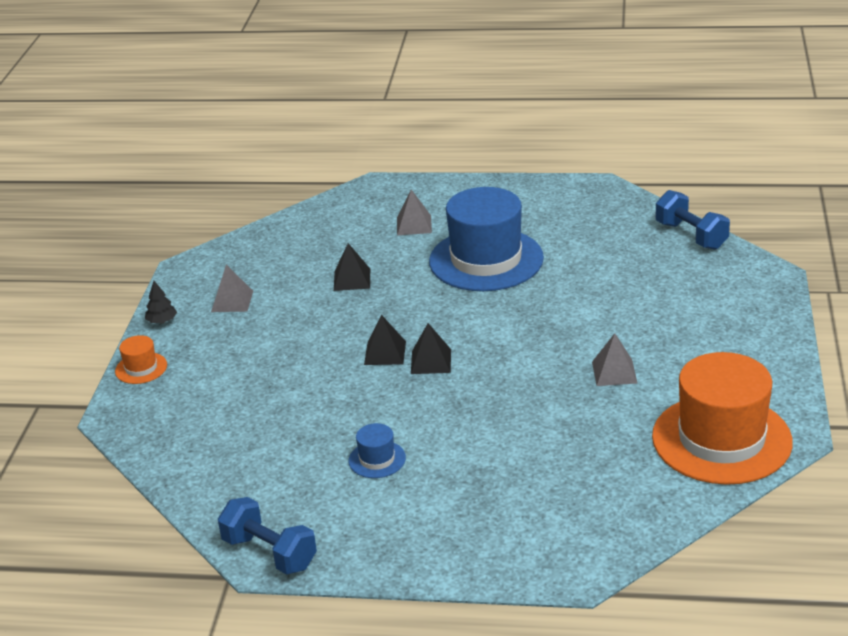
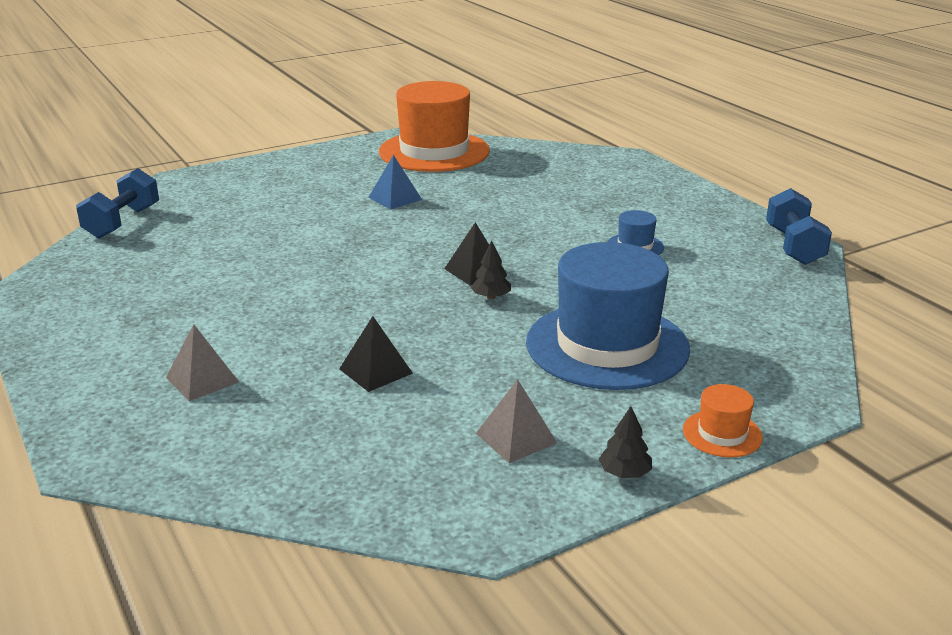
camera: 130 degrees left, 5 degrees down
black pyramid [364,315,406,365] -> black tree [471,241,511,299]
blue hat [429,187,544,291] -> blue hat moved to [526,242,690,390]
grey pyramid [592,333,637,386] -> blue pyramid [368,155,422,210]

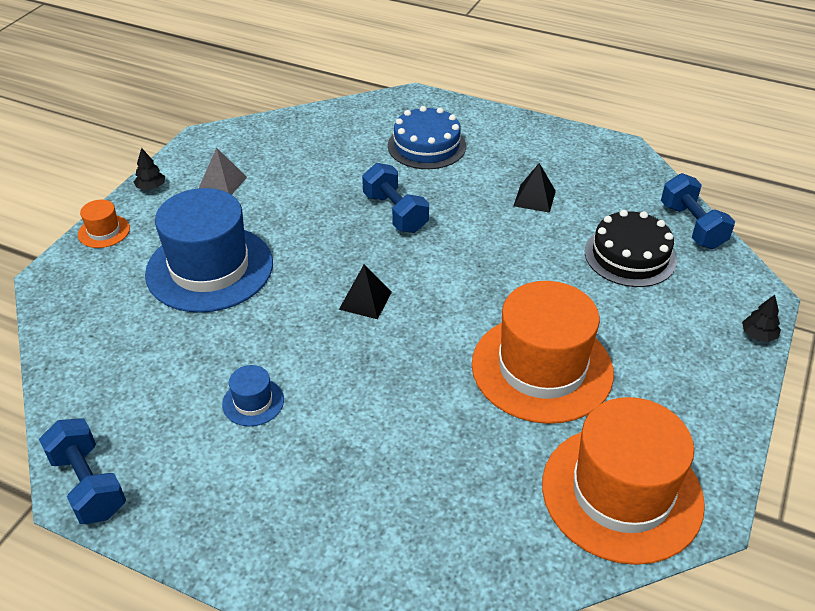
camera: 145 degrees right, 15 degrees up
grey pyramid [166,324,239,401] -> blue cake [388,106,466,169]
black pyramid [339,316,413,392] -> black pyramid moved to [514,163,556,213]
blue pyramid [368,155,422,210] -> orange hat [472,281,614,424]
black tree [471,241,511,299] -> black tree moved to [742,295,781,342]
none -> blue dumbbell [362,163,429,233]
none -> black cake [585,210,677,287]

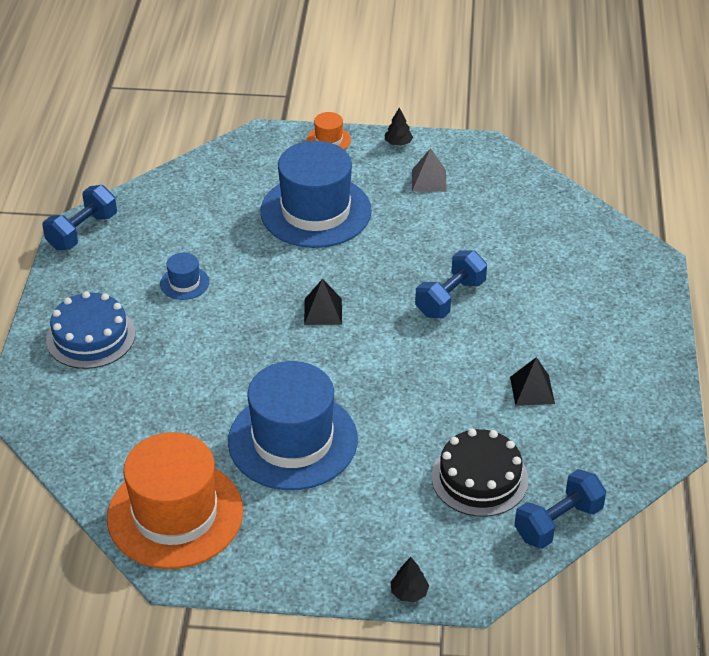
camera: 70 degrees right, 0 degrees up
blue cake [388,106,466,169] -> blue cake moved to [46,291,135,369]
orange hat [472,281,614,424] -> blue hat [228,361,358,490]

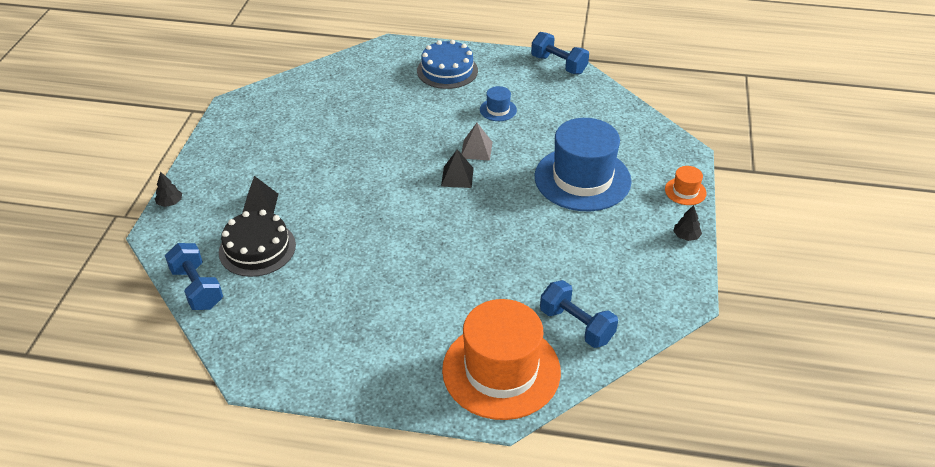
camera: 95 degrees right, 0 degrees up
orange hat [107,432,243,569] -> orange hat moved to [442,299,561,420]
blue hat [228,361,358,490] -> none
grey pyramid [412,148,447,192] -> grey pyramid moved to [461,123,493,161]
blue dumbbell [415,250,487,318] -> blue dumbbell moved to [540,280,618,348]
black pyramid [510,357,555,406] -> black pyramid moved to [242,176,278,214]

